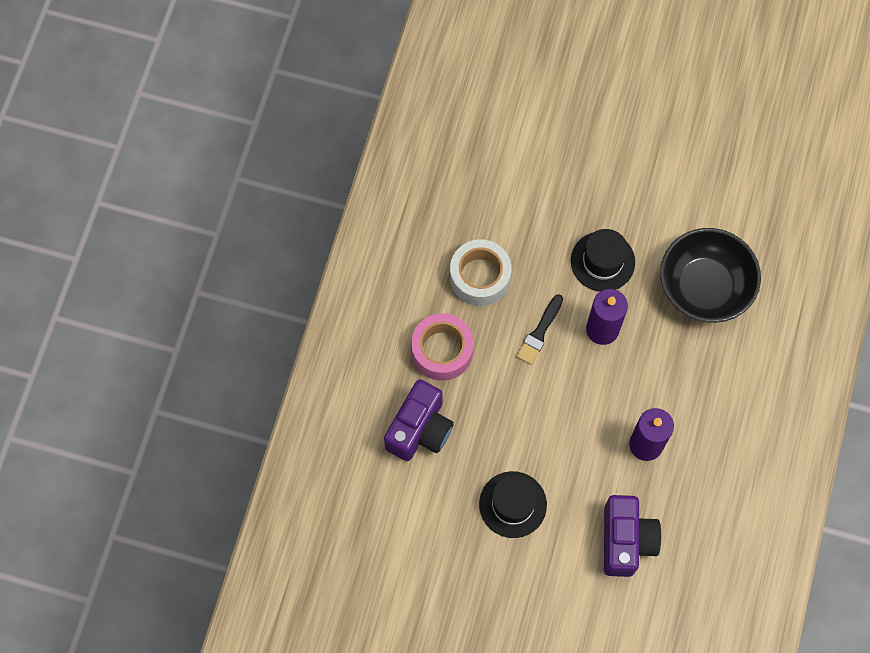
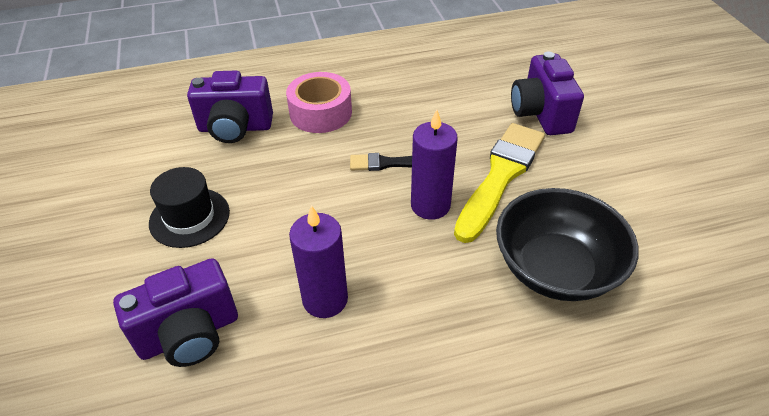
camera: 60 degrees right, 25 degrees down
white tape [450,239,511,306] -> none
black hat [571,229,635,292] -> yellow brush [454,123,545,243]
none -> purple camera [511,52,584,135]

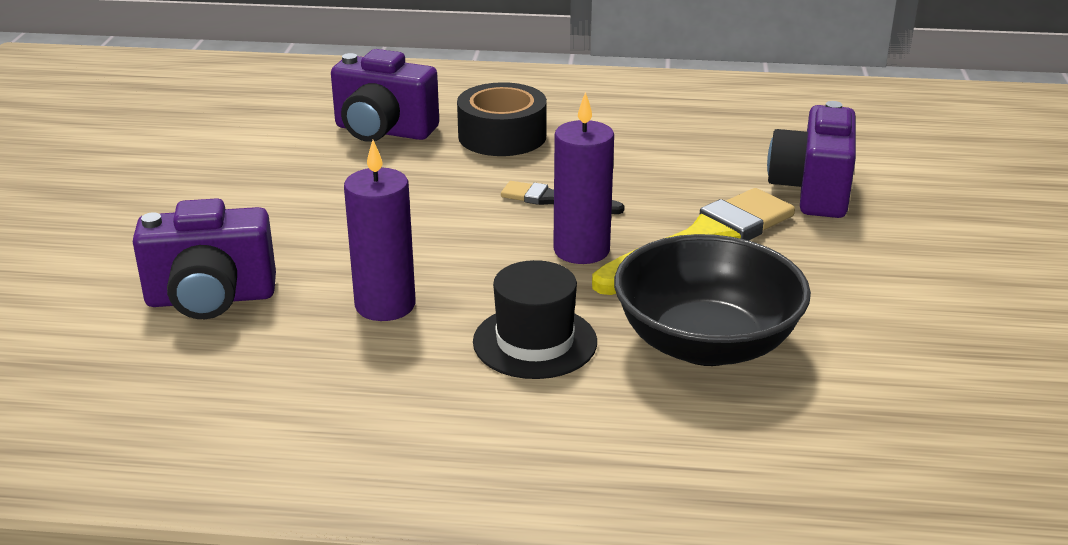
camera: 20 degrees right, 15 degrees down
black hat [149,167,230,248] -> black hat moved to [473,260,597,379]
pink tape [286,72,352,133] -> black tape [457,82,547,156]

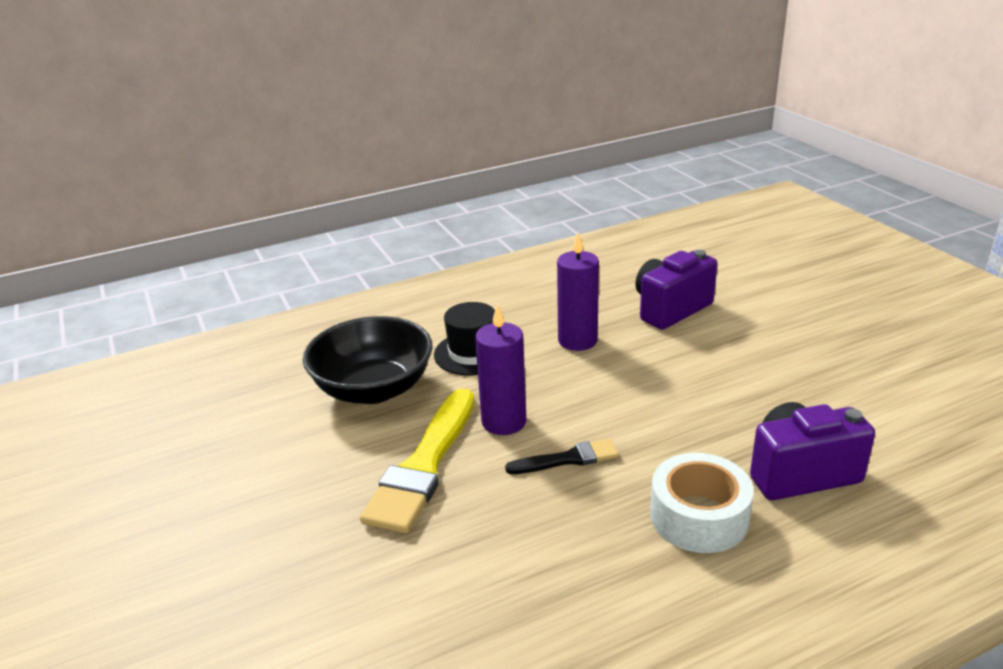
camera: 150 degrees right, 0 degrees up
black tape [457,82,547,156] -> white tape [650,453,754,553]
purple camera [767,101,856,218] -> none

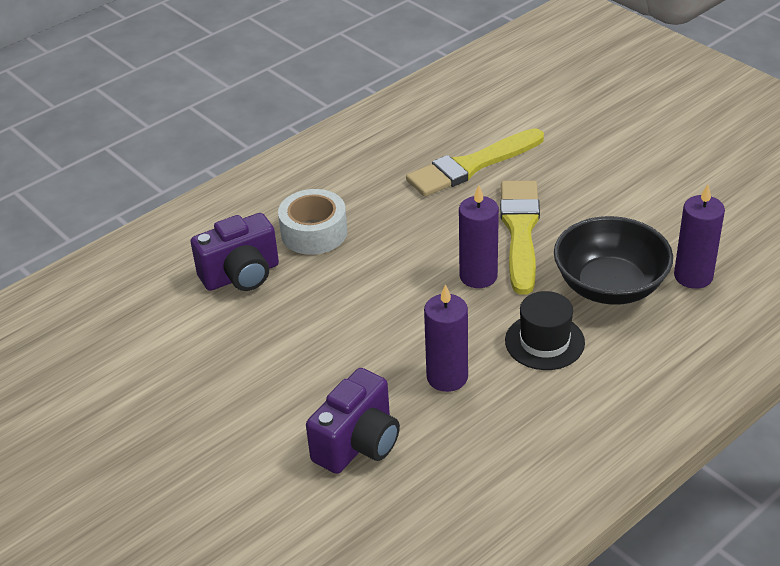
camera: 165 degrees right, 10 degrees up
black brush [505,439,619,474] -> none
none -> yellow brush [406,128,544,197]
none -> purple candle [674,184,725,289]

